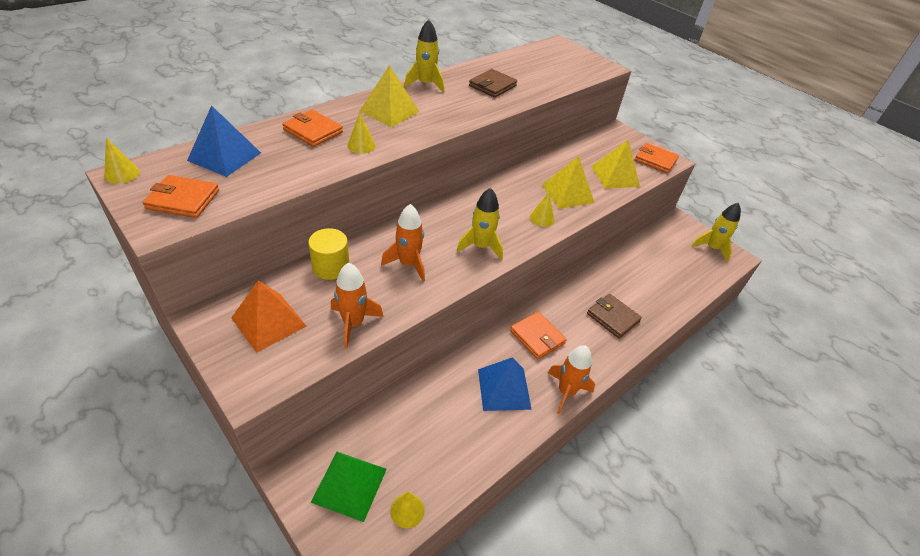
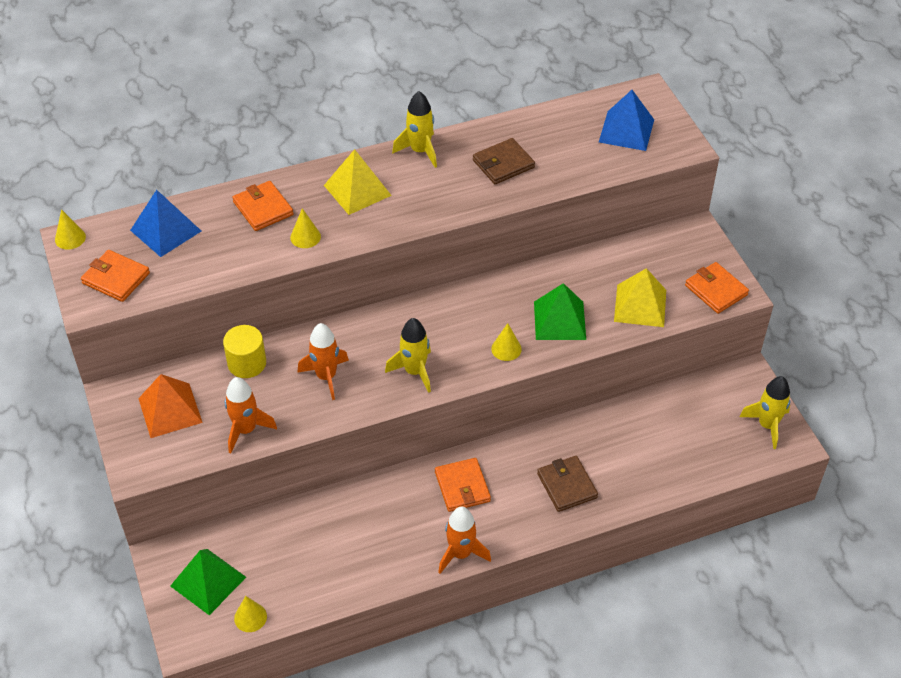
camera: 25 degrees right, 5 degrees up
blue pyramid [478,357,532,411] -> blue pyramid moved to [599,90,654,151]
yellow pyramid [542,156,594,209] -> green pyramid [534,283,586,340]

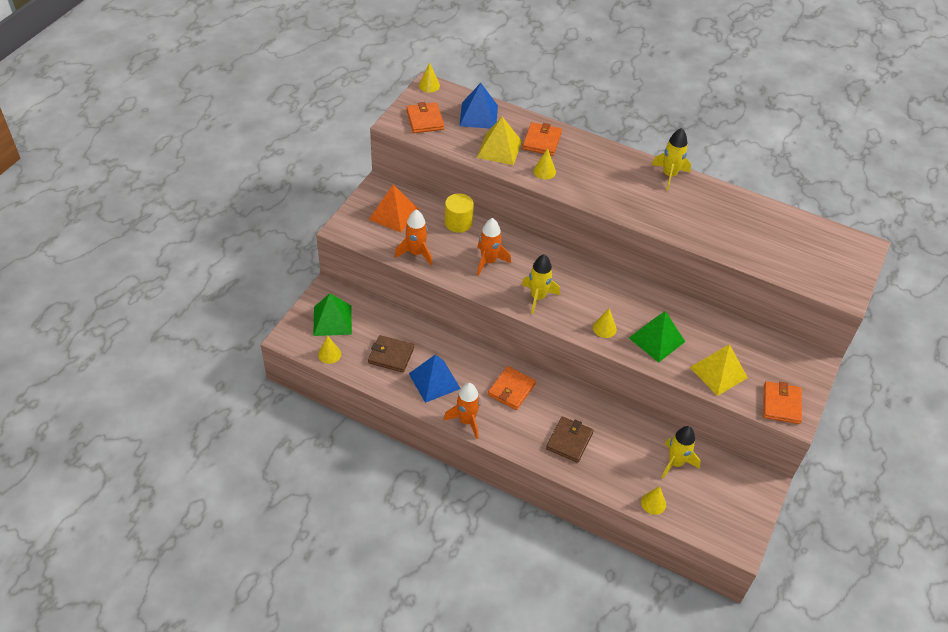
camera: 45 degrees right, 0 degrees up
yellow pyramid [324,149,392,215] -> yellow pyramid moved to [477,116,522,165]
brown wallet [473,138,535,184] -> brown wallet moved to [368,335,414,373]
blue pyramid [599,90,654,151] -> blue pyramid moved to [409,355,461,403]
yellow rocket [740,376,790,449] -> yellow rocket moved to [661,426,701,479]
none -> yellow cone [641,486,666,515]

